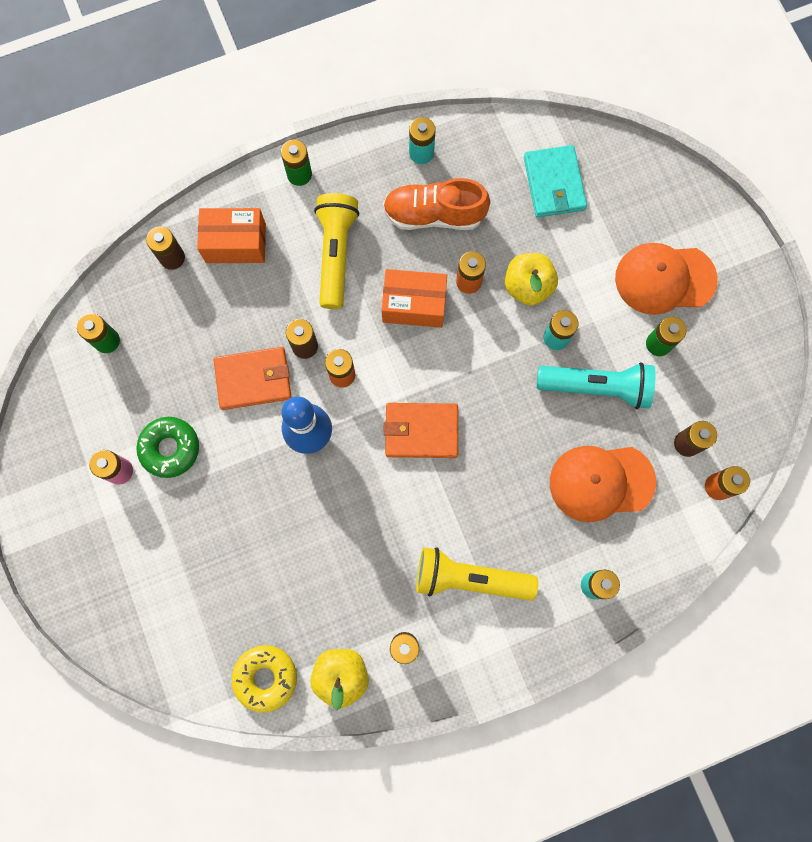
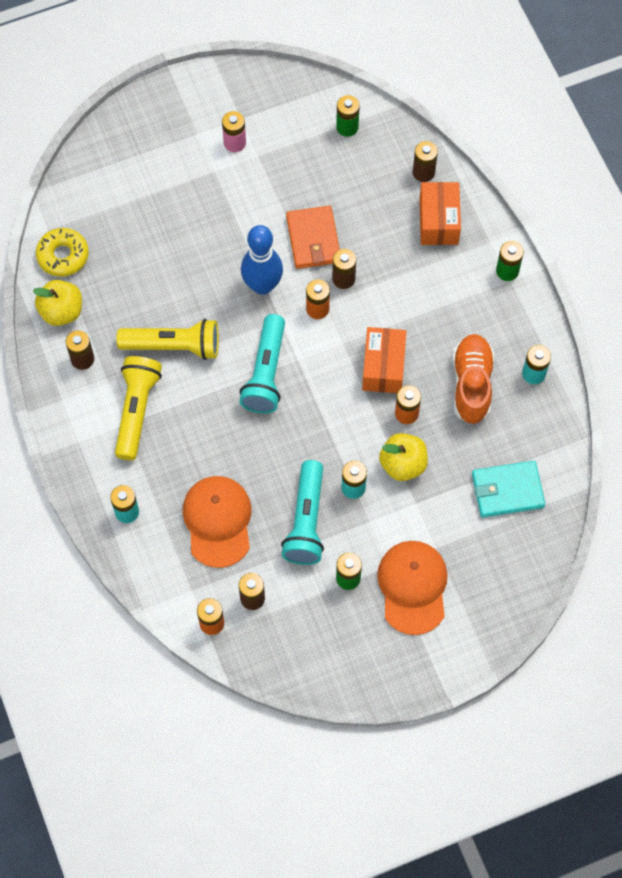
camera: 90 degrees right, 10 degrees down
green donut [136,417,199,478] -> none
yellow flashlight [314,193,359,309] -> yellow flashlight moved to [117,319,219,360]
orange wallet [384,403,458,458] -> turquoise flashlight [239,314,285,414]

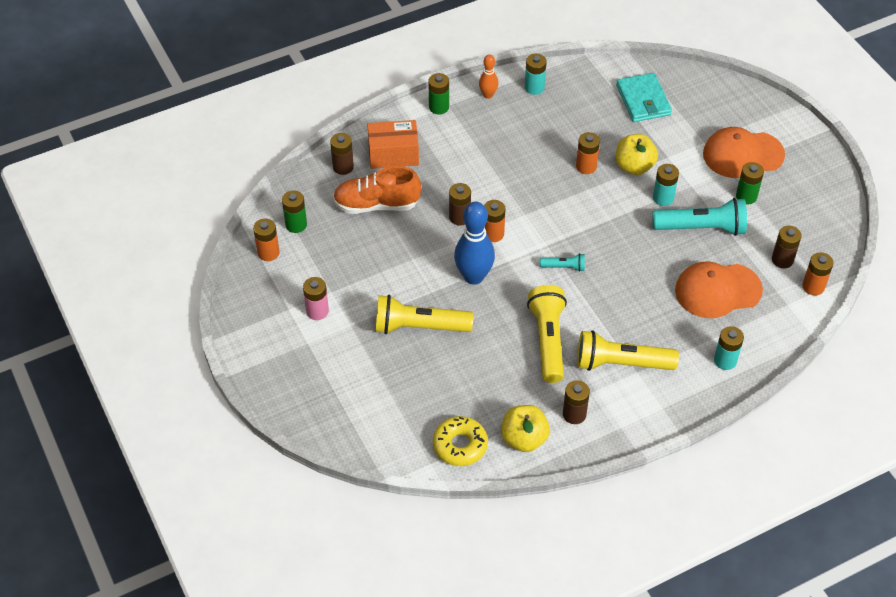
camera: 95 degrees left, 15 degrees down
turquoise flashlight [239,314,285,414] -> turquoise flashlight [540,253,585,272], size x0.48
orange wallet [286,206,340,269] -> none
orange box [362,327,406,393] -> none
orange shoe [453,334,494,424] -> orange shoe moved to [333,166,421,214]
none -> orange battery [253,218,279,261]
none -> yellow flashlight [375,295,473,334]
none -> orange bowling pin [479,55,498,99]

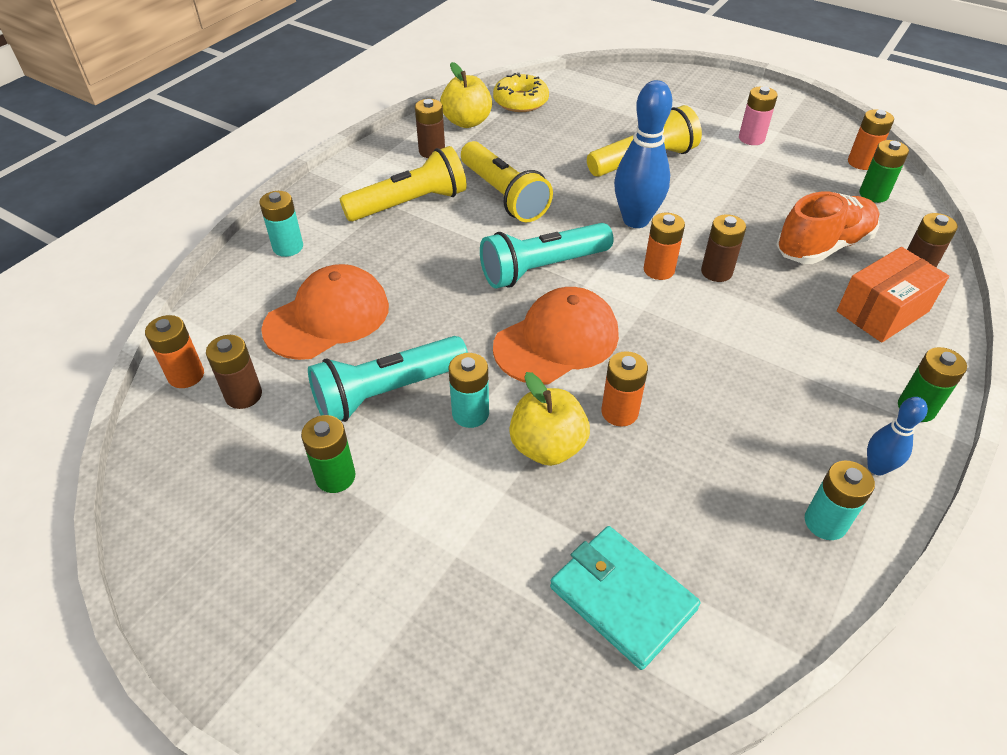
camera: 150 degrees right, 5 degrees down
orange bowling pin [479,55,498,99] -> blue bowling pin [867,397,928,476]
turquoise flashlight [540,253,585,272] -> turquoise flashlight [480,223,614,289], size x2.09
orange cap [703,127,785,178] -> orange cap moved to [493,287,619,384]

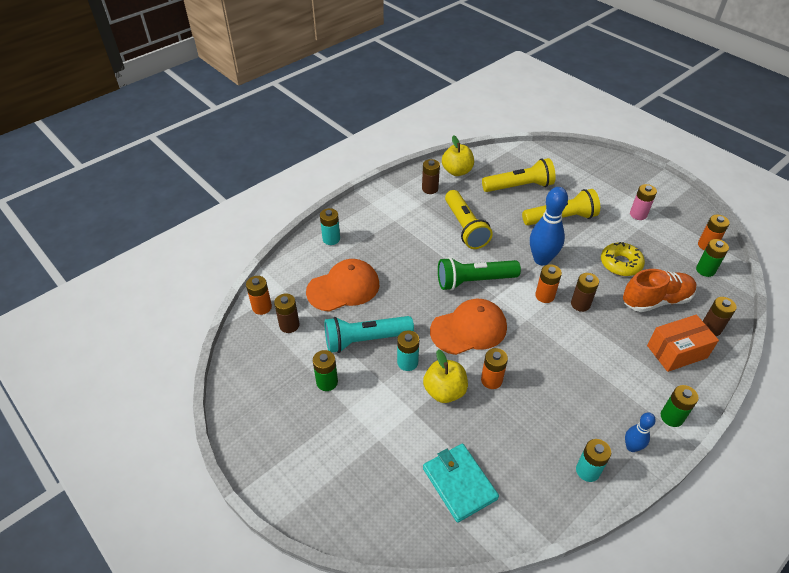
camera: 15 degrees right, 0 degrees up
yellow flashlight [340,146,467,222] -> yellow flashlight moved to [482,158,556,192]
turquoise flashlight [480,223,614,289] -> green flashlight [438,257,521,291]
yellow donut [493,73,549,112] -> yellow donut moved to [601,242,645,276]

